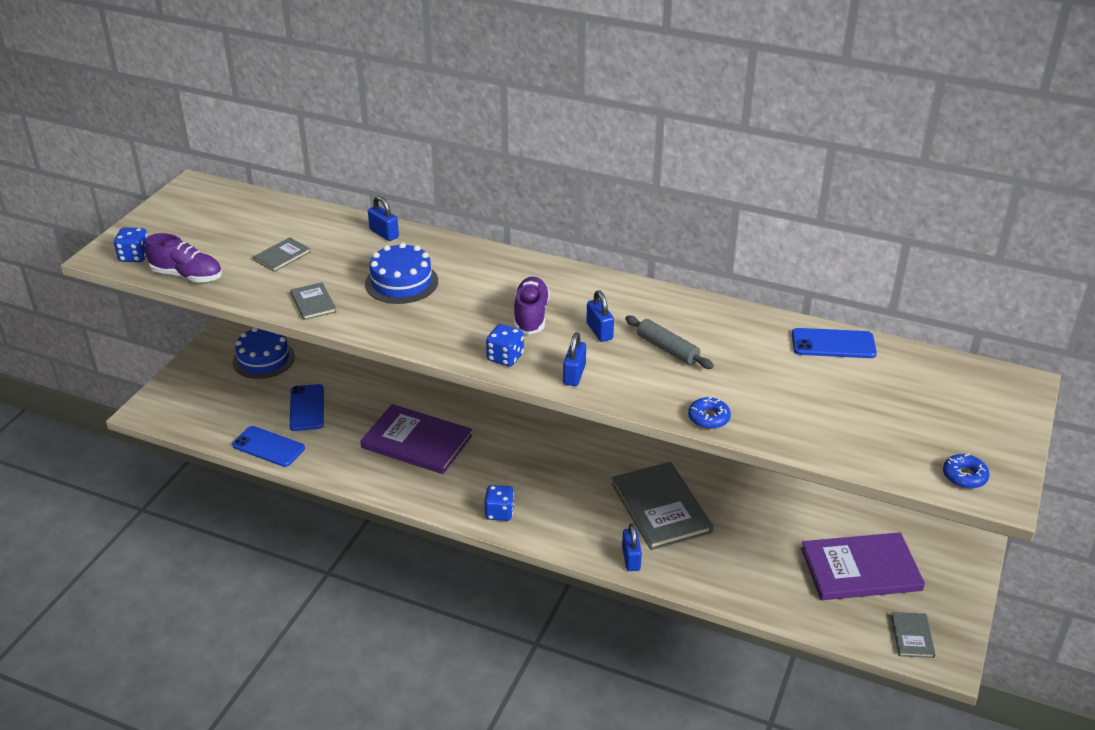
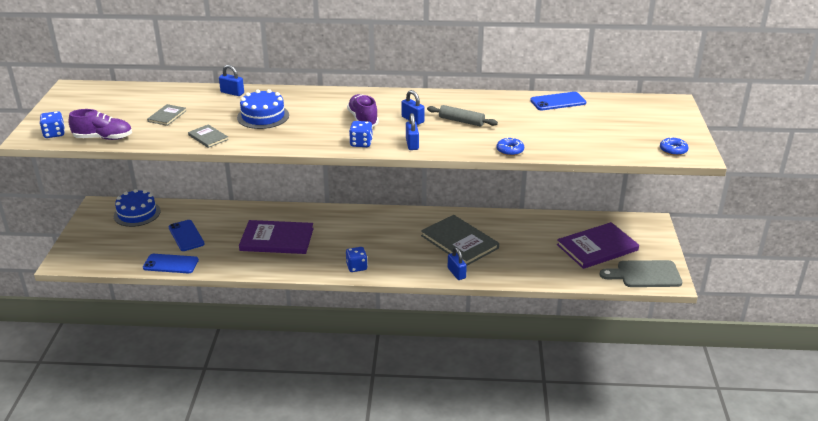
camera: 20 degrees left, 5 degrees down
grey book [891,612,936,658] -> grey cutting board [600,260,682,287]

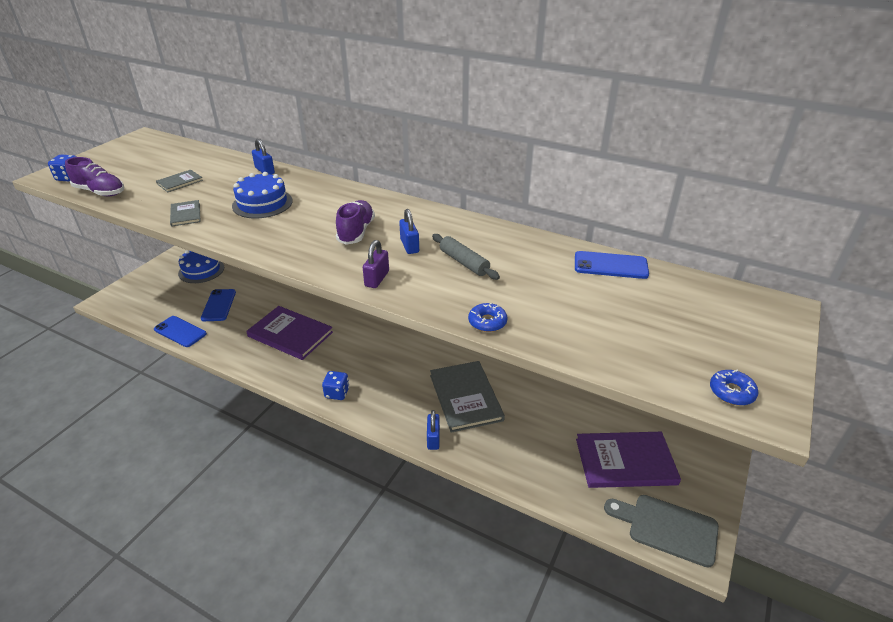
camera: 25 degrees right, 5 degrees up
blue dice [349,121,373,147] -> none
blue padlock [406,113,419,150] -> purple padlock [363,240,389,288]

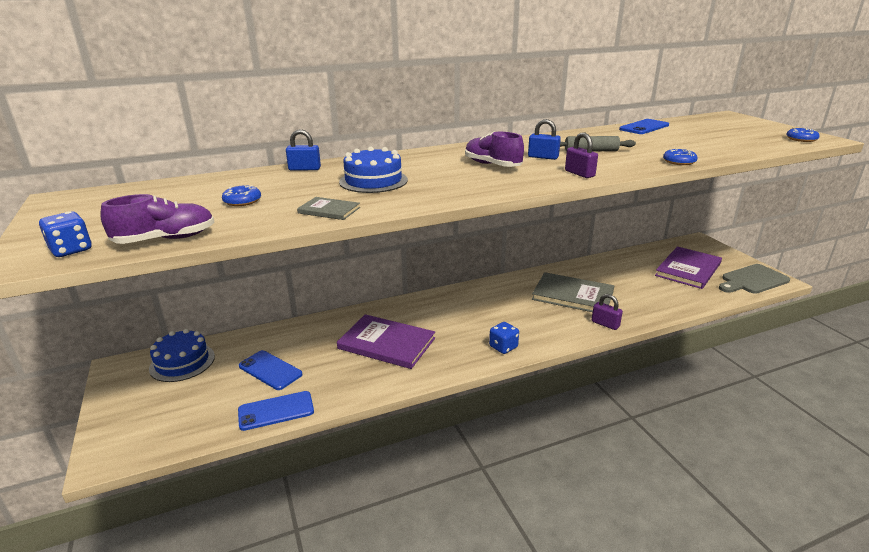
camera: 50 degrees left, 10 degrees down
grey book [156,170,203,192] -> blue donut [222,185,261,206]
purple book [246,306,333,360] -> purple book turned 45 degrees clockwise [337,314,435,369]
blue padlock [427,410,440,450] -> purple padlock [592,294,623,330]

